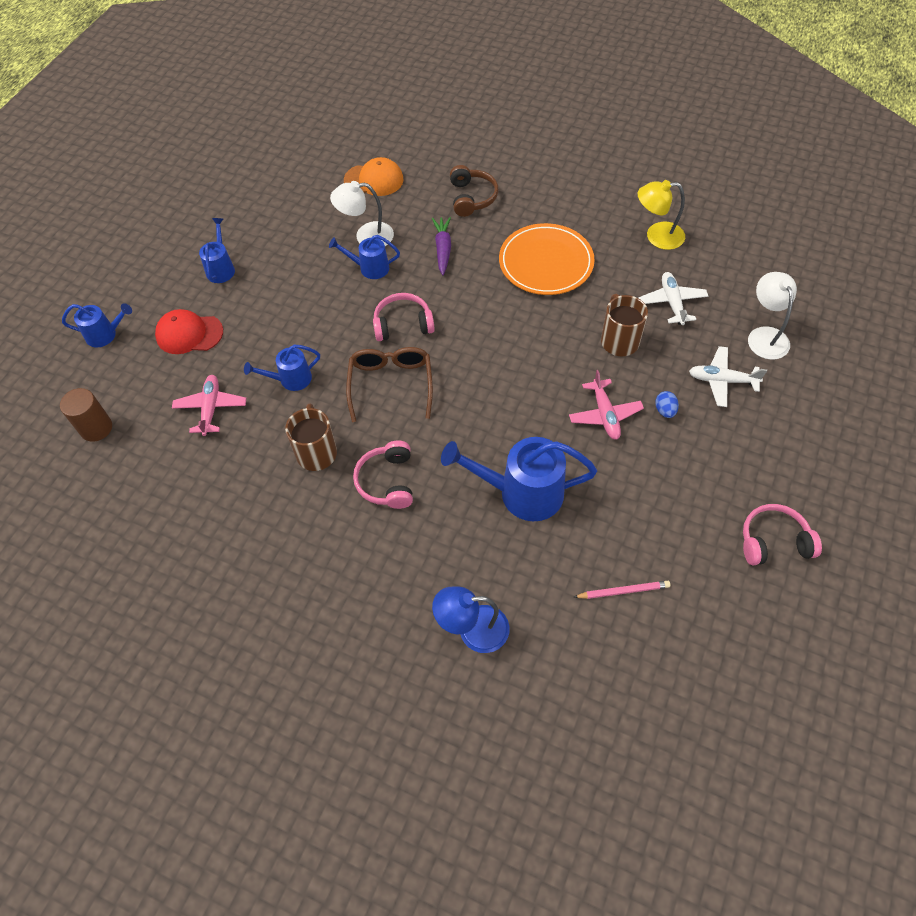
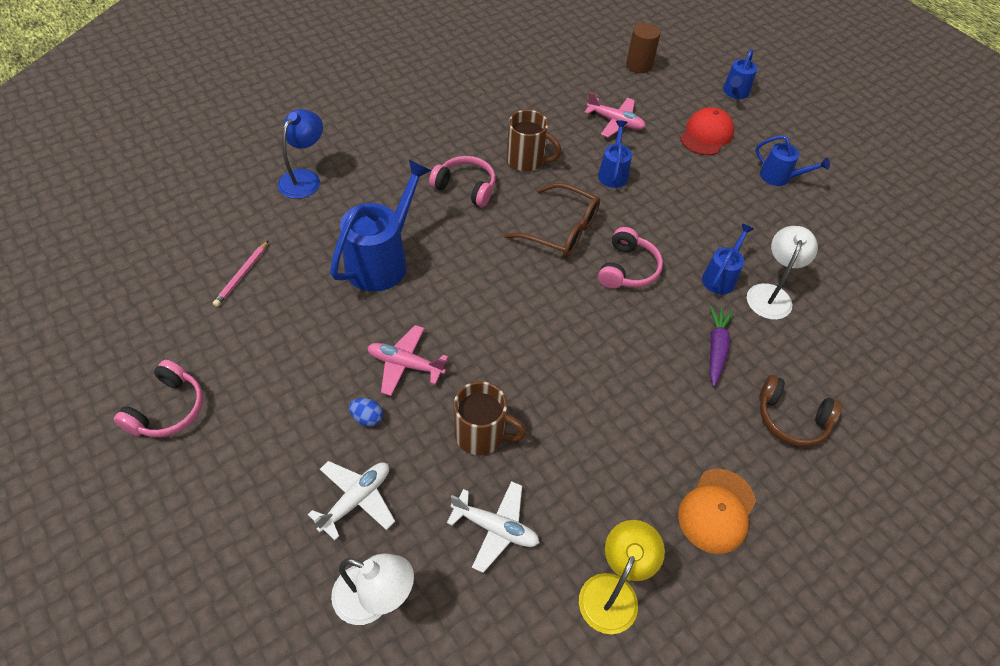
camera: 115 degrees right, 5 degrees down
orange cap [344,157,404,196] -> orange cap moved to [678,469,756,554]
purple carrot [432,217,451,275] -> purple carrot turned 105 degrees counterclockwise [710,305,733,387]
orange plate [499,223,595,295] -> none

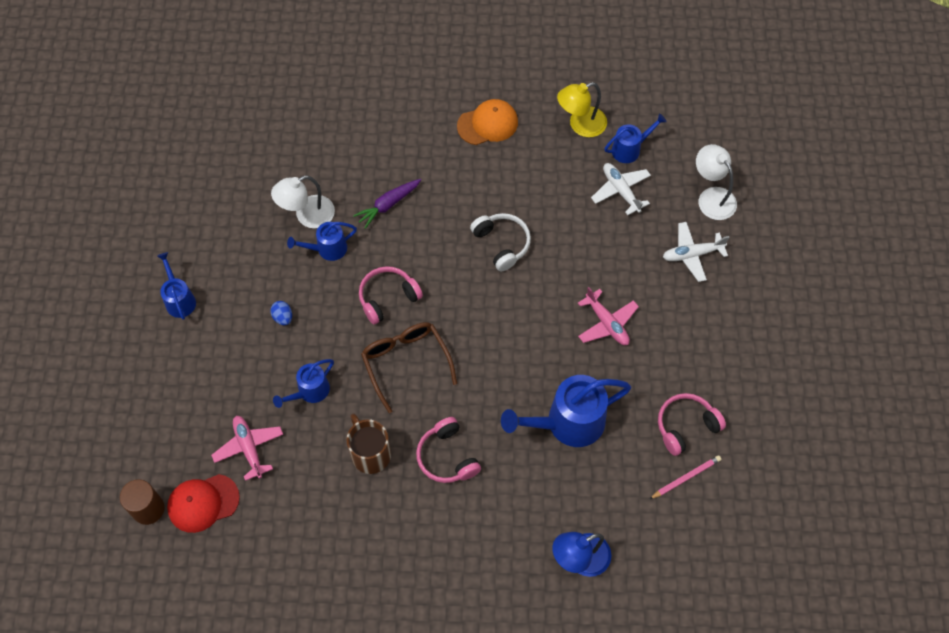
camera: 140 degrees left, 10 degrees up
pink headphones [114,360,203,437] -> pink headphones moved to [658,393,726,456]
blue egg [349,398,383,427] -> blue egg moved to [270,301,292,325]
brown mug [454,381,527,455] -> none
red cap [680,107,734,155] -> red cap moved to [167,474,240,533]
blue watering can [723,49,757,99] -> blue watering can moved to [604,114,667,163]
brown headphones [759,375,842,447] -> none
none -> white headphones [470,213,531,272]

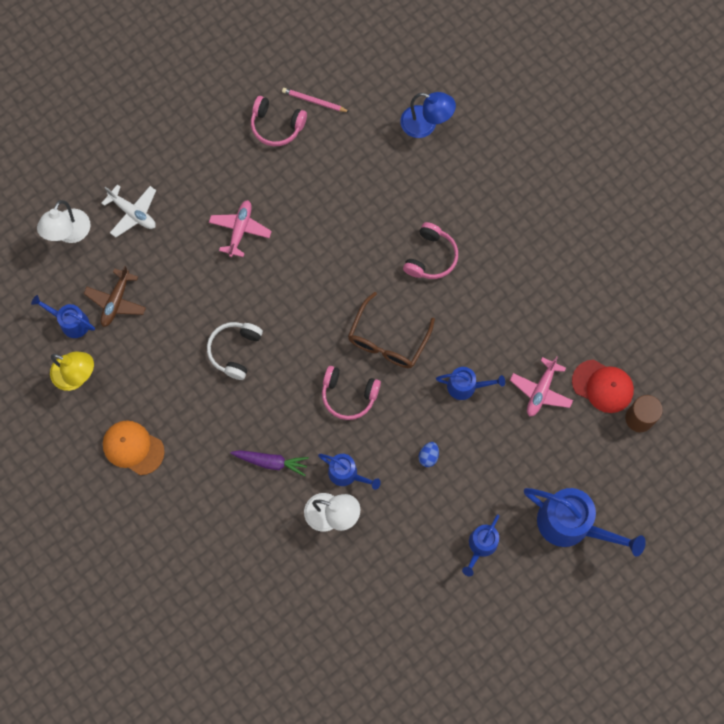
camera: 130 degrees left, 10 degrees up
brown mug [346,413,391,474] -> none
blue watering can [501,375,631,447] -> blue watering can moved to [524,488,646,557]
white plane [591,163,651,215] -> brown plane [84,265,146,327]

